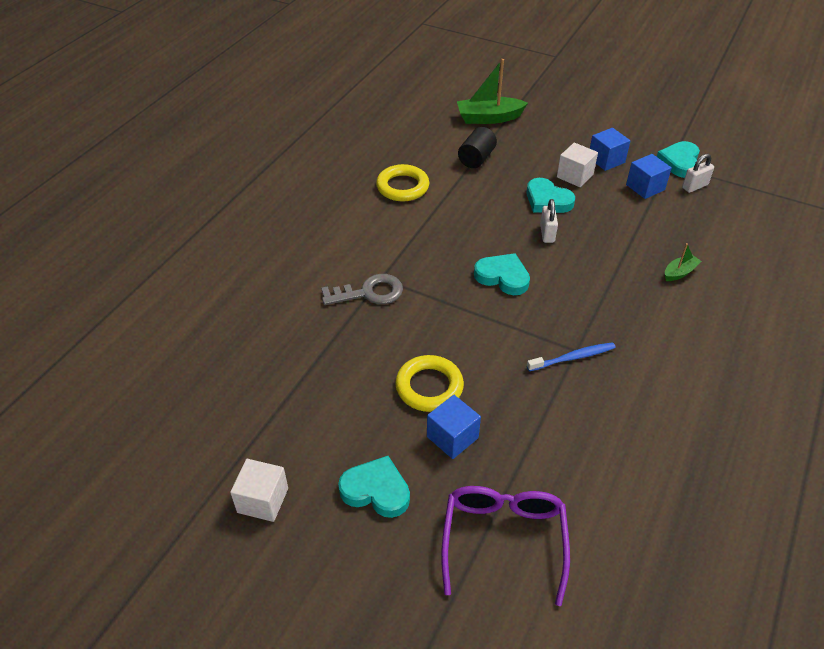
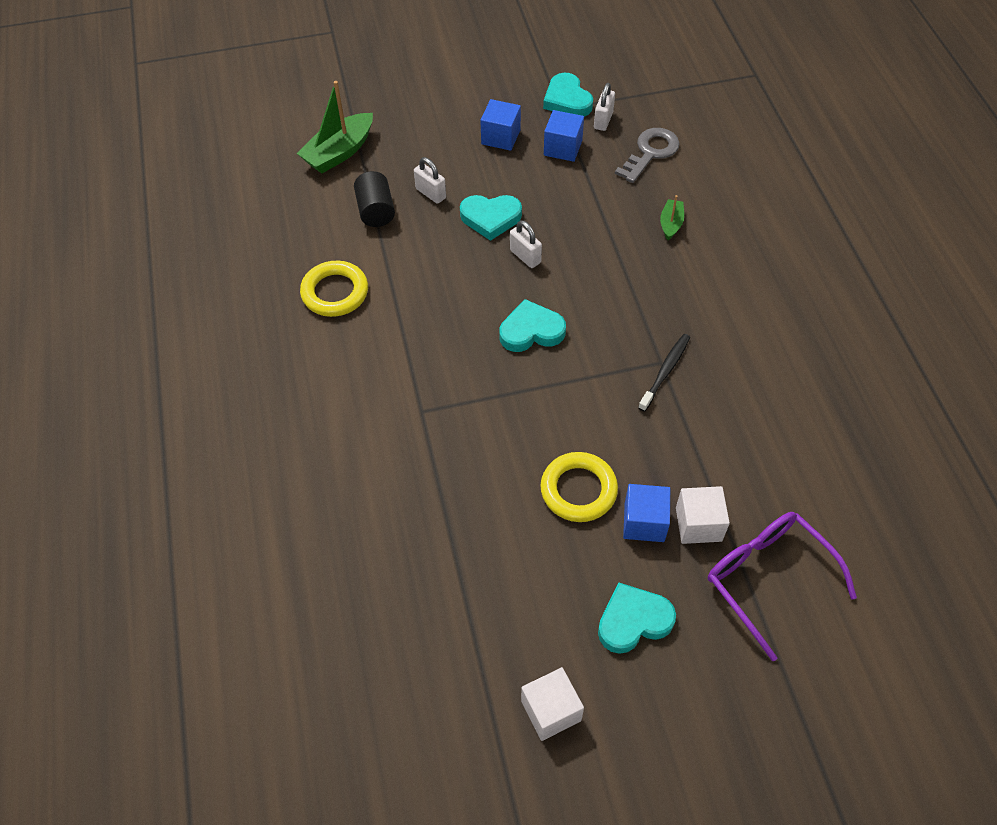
camera: 40 degrees left, 10 degrees up
grey key [321,274,403,305] -> grey key moved to [615,128,680,183]
blue toothbrush [527,342,616,371] -> black toothbrush [638,334,690,412]
white cube [557,143,598,187] -> white cube moved to [676,486,730,544]
none -> white padlock [414,157,446,204]

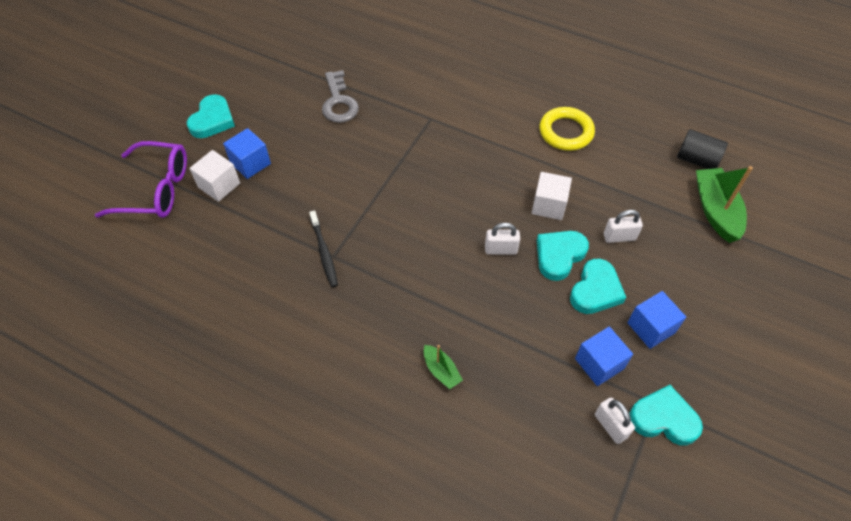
camera: 130 degrees right, 0 degrees up
black cylinder [354,171,395,227] -> black cylinder moved to [677,129,728,169]
turquoise heart [499,299,566,352] -> turquoise heart moved to [570,259,626,314]
white cube [521,667,584,741] -> white cube moved to [532,172,572,220]
yellow ring [540,452,618,522] -> none
grey key [615,128,680,183] -> grey key moved to [322,70,359,123]

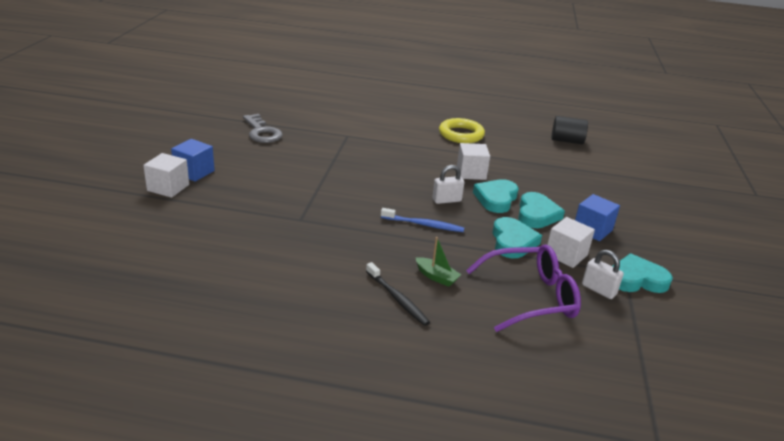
camera: 20 degrees left, 25 degrees down
purple glasses [95,141,187,218] -> purple glasses moved to [466,244,581,332]
turquoise heart [187,94,235,138] -> turquoise heart moved to [492,217,542,258]
black toothbrush [309,211,338,287] -> black toothbrush moved to [366,262,430,326]
blue cube [575,327,633,386] -> white cube [547,217,595,268]
white padlock [604,210,643,243] -> none
green boat [696,166,753,243] -> none
none -> blue toothbrush [381,208,464,232]

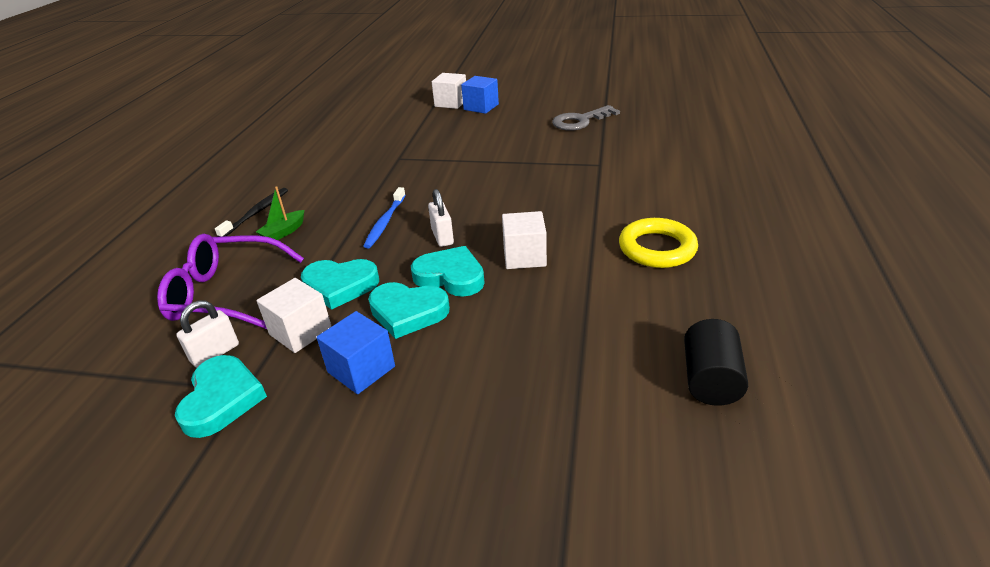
camera: 95 degrees right, 5 degrees up
black toothbrush [366,262,430,326] -> black toothbrush turned 150 degrees clockwise [215,188,288,237]
purple glasses [466,244,581,332] -> purple glasses turned 105 degrees clockwise [157,234,304,329]

